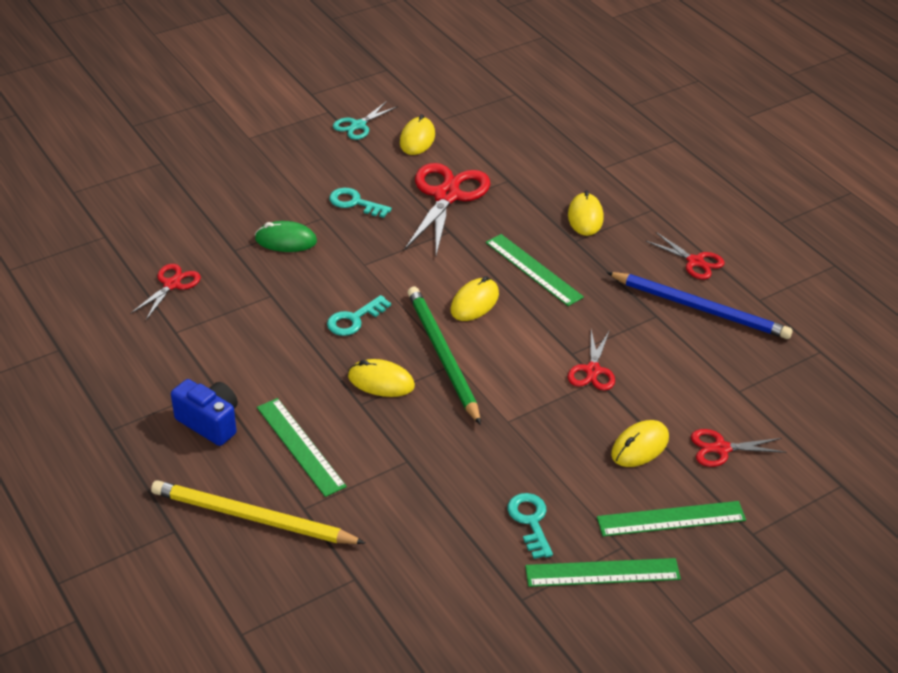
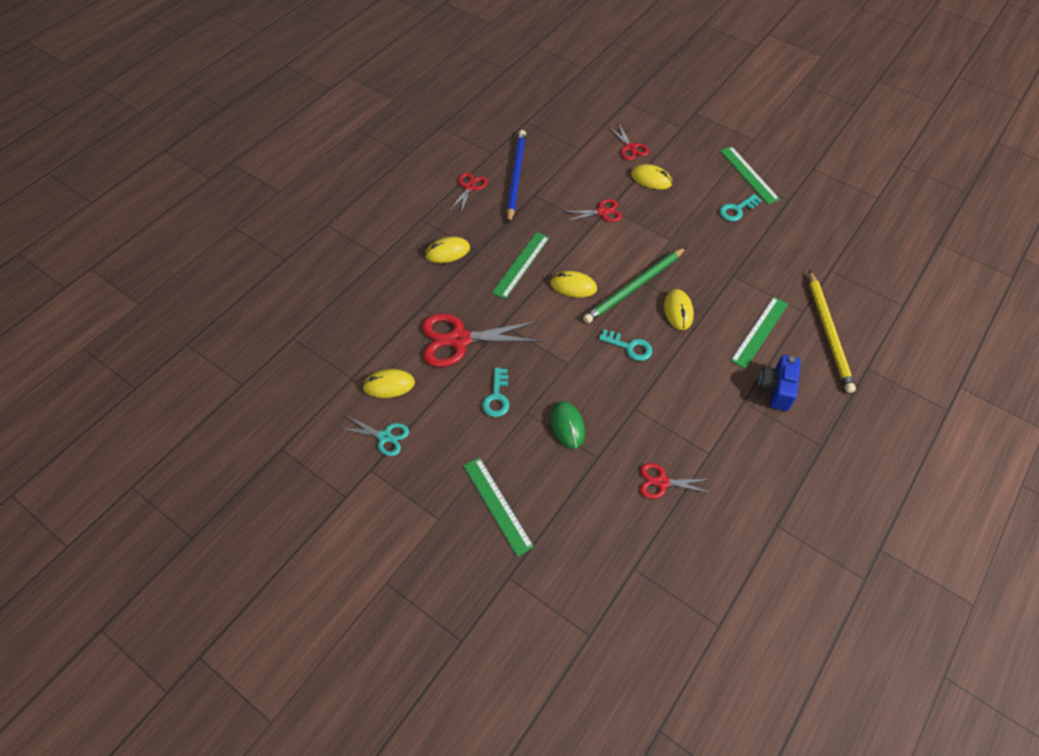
camera: 110 degrees left, 15 degrees up
green ruler [597,501,746,536] -> green ruler moved to [463,457,534,557]

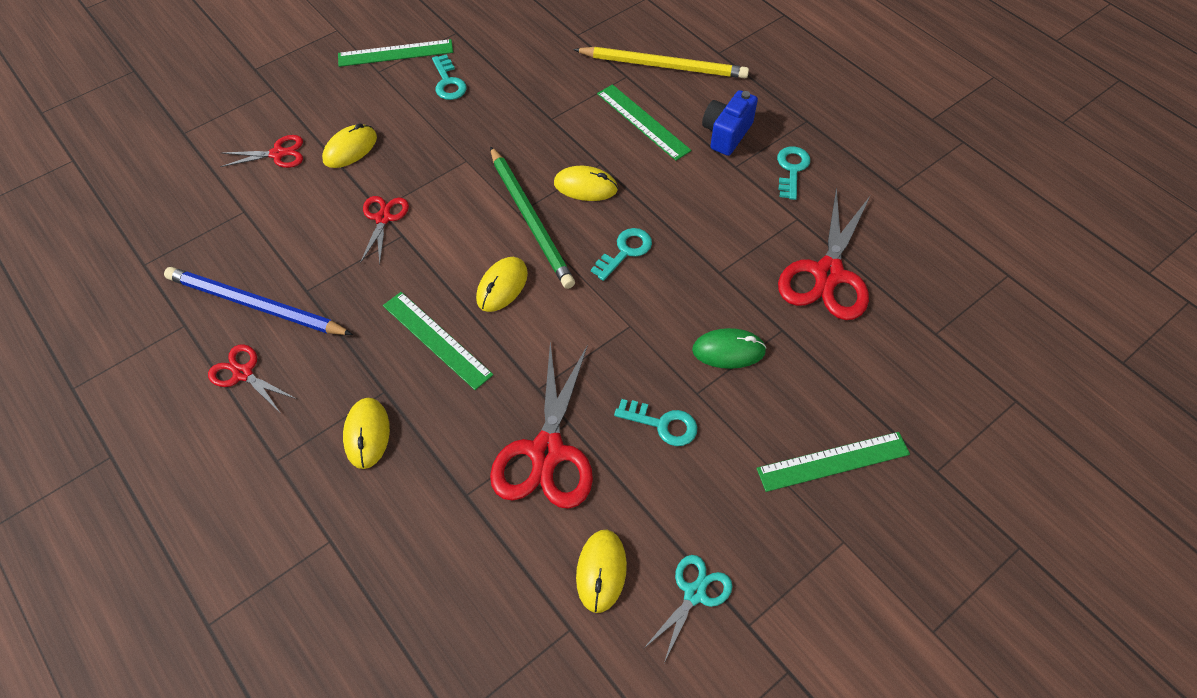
camera: 75 degrees left, 0 degrees up
red scissors [640,463,713,499] -> red scissors [778,187,870,320], size x1.86
blue camera [758,355,801,411] -> blue camera turned 90 degrees clockwise [702,90,758,156]
none -> turquoise key [777,146,810,200]

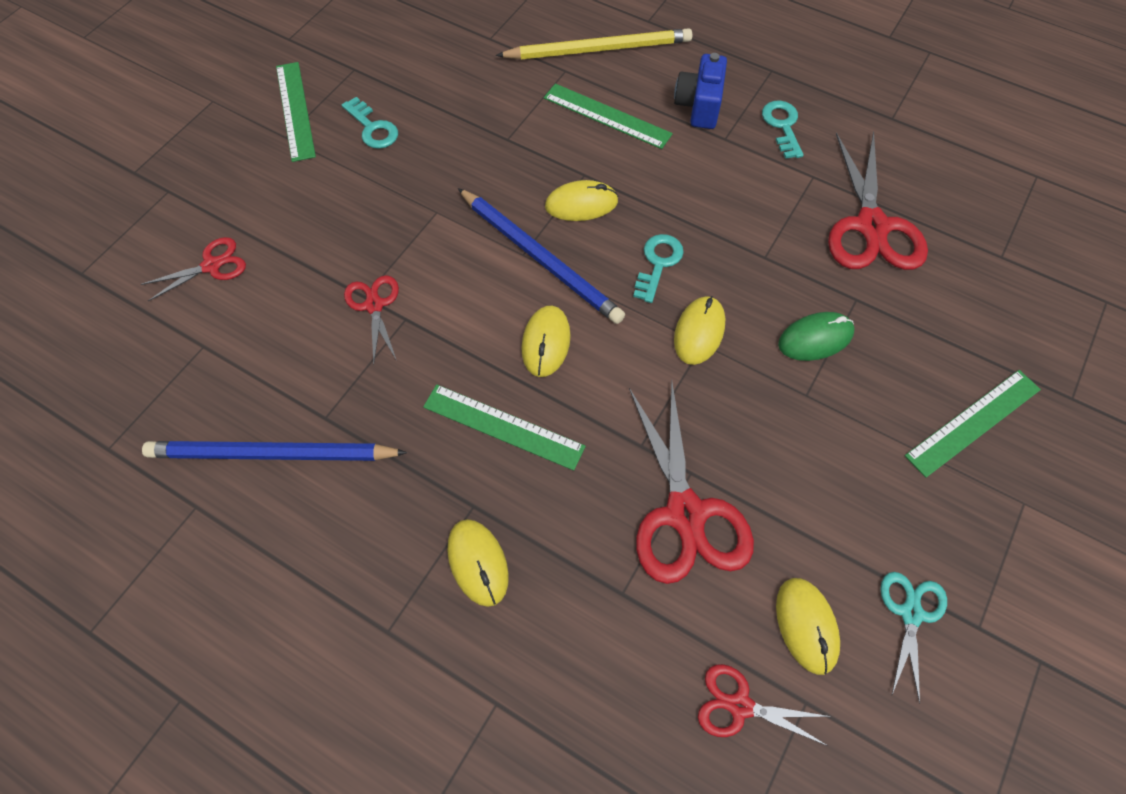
camera: 20 degrees left, 5 degrees up
red scissors [208,344,297,412] -> red scissors moved to [698,664,831,746]
yellow mouse [322,123,377,168] -> yellow mouse moved to [674,296,725,365]
green ruler [338,39,453,67] -> green ruler turned 75 degrees counterclockwise [276,62,316,162]
green pencil [490,146,575,289] -> blue pencil [458,188,625,324]
turquoise key [614,399,697,446] -> none

